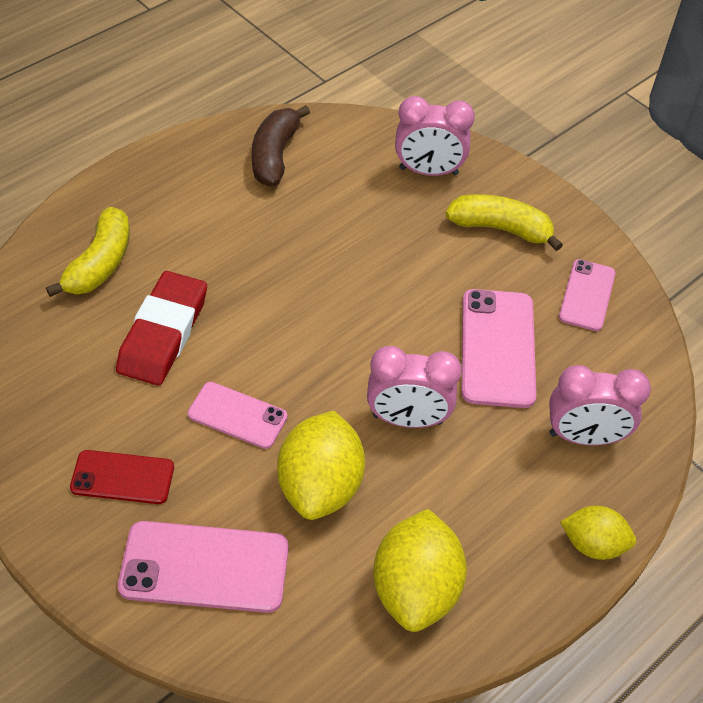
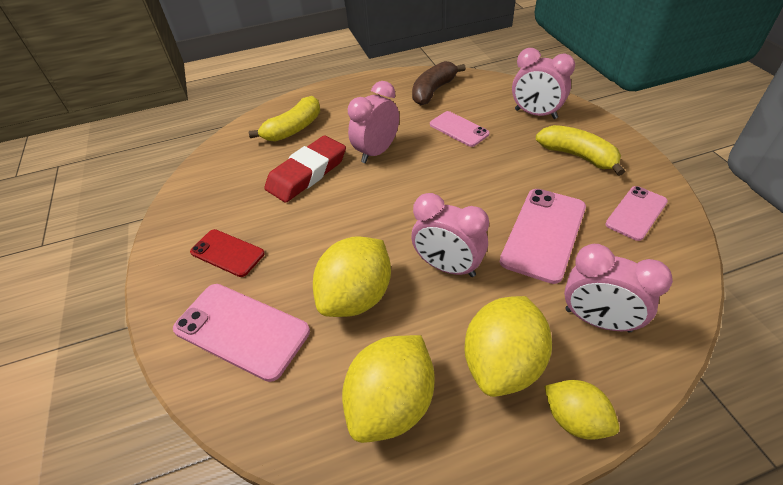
camera: 30 degrees right, 5 degrees down
pink phone [188,382,288,449] -> pink phone moved to [430,111,490,147]
none -> pink clock [348,81,399,163]
none -> yellow lemon [465,296,552,397]

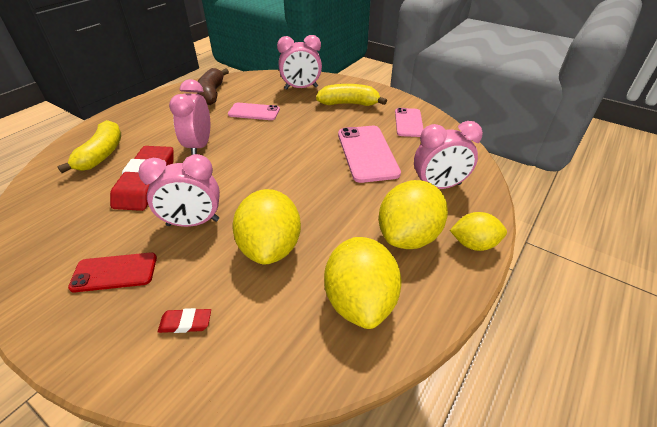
camera: 40 degrees left, 5 degrees down
pink phone [173,284,310,382] -> red eraser [158,308,211,333]
pink clock [411,193,489,277] -> pink clock moved to [138,154,220,227]
yellow lemon [465,296,552,397] -> yellow lemon turned 45 degrees clockwise [378,180,448,249]

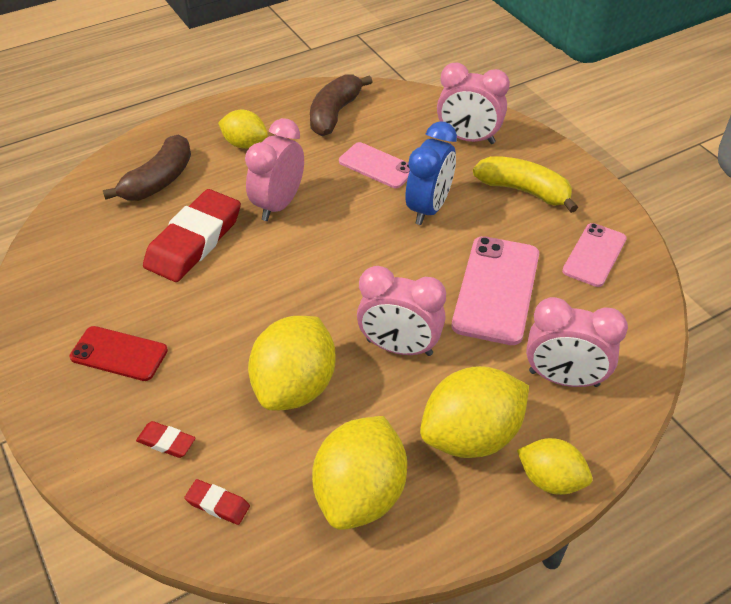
camera: 25 degrees right, 5 degrees up
yellow banana [57,120,121,173] -> brown banana [103,135,191,201]
pink clock [138,154,220,227] -> pink clock moved to [357,266,446,356]
none -> red eraser [184,479,250,525]
none -> yellow lemon [218,110,268,149]
none -> blue clock [406,121,457,225]

